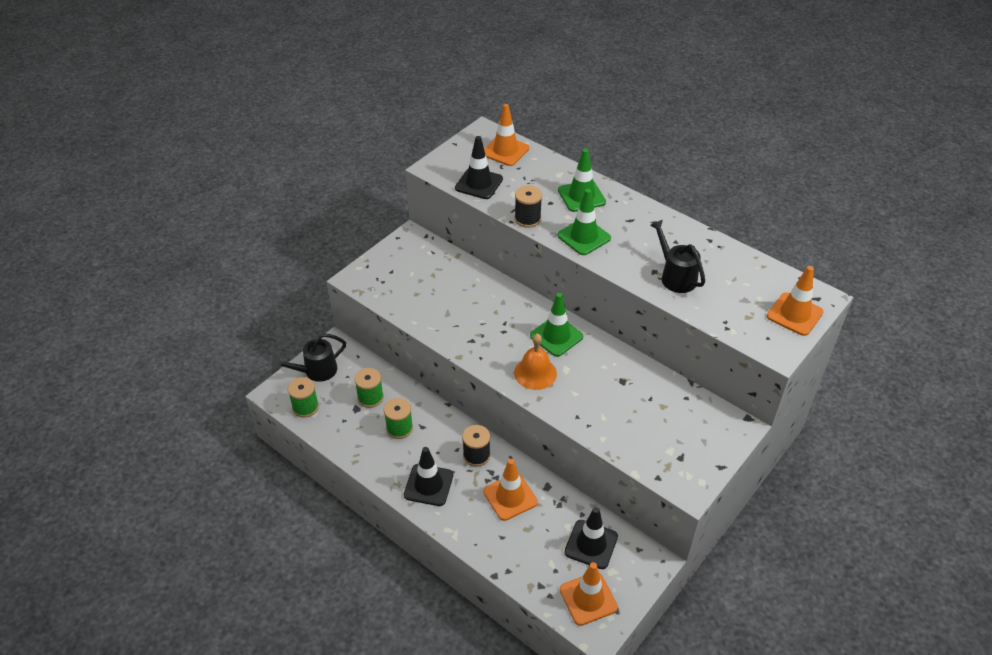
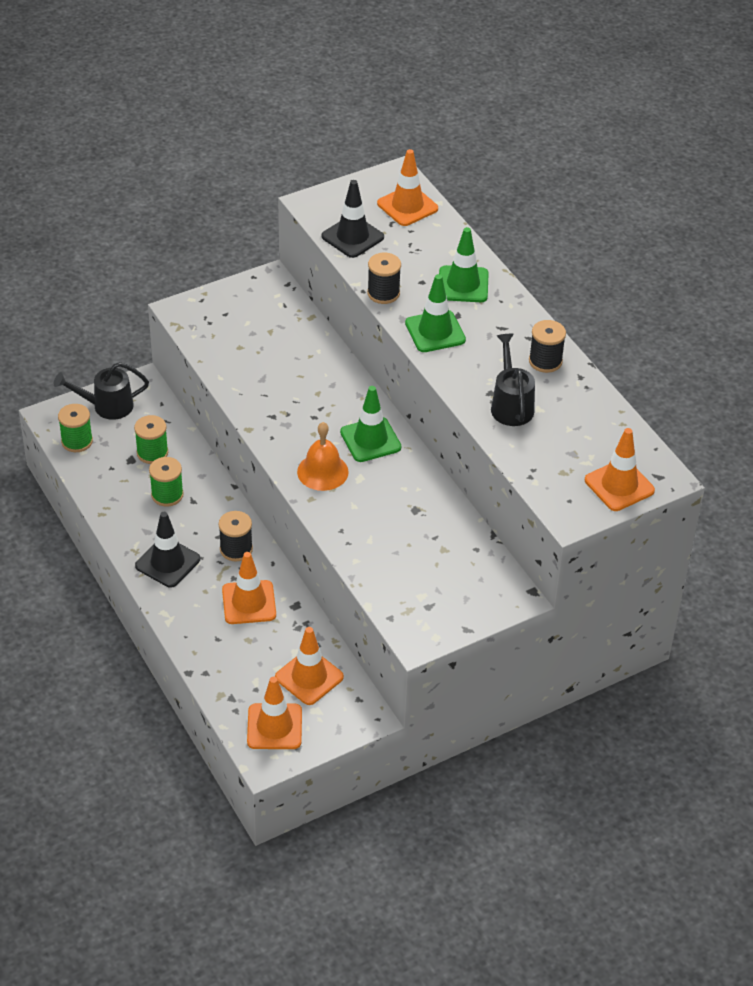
camera: 20 degrees right, 0 degrees up
black traffic cone [564,507,618,569] -> orange traffic cone [275,627,344,705]
none -> black spool [529,320,566,373]

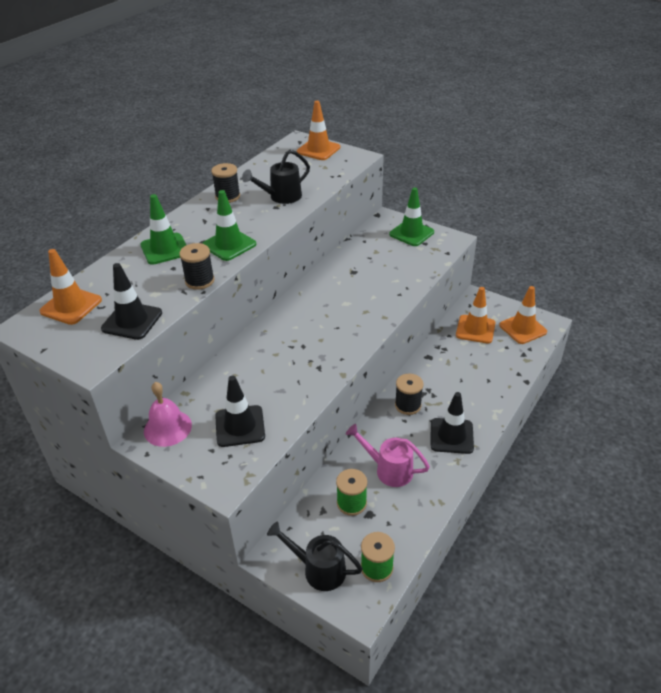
camera: 115 degrees left, 5 degrees down
black watering can [54,362,149,420] -> black watering can turned 150 degrees clockwise [267,522,363,591]
green spool [149,457,184,507] -> pink watering can [346,424,430,487]
orange traffic cone [222,552,276,624] -> none
orange bell [297,422,349,491] -> none
green traffic cone [340,386,401,462] -> green traffic cone moved to [389,187,434,246]
none -> pink bell [144,382,192,447]
none -> black traffic cone [215,376,265,447]

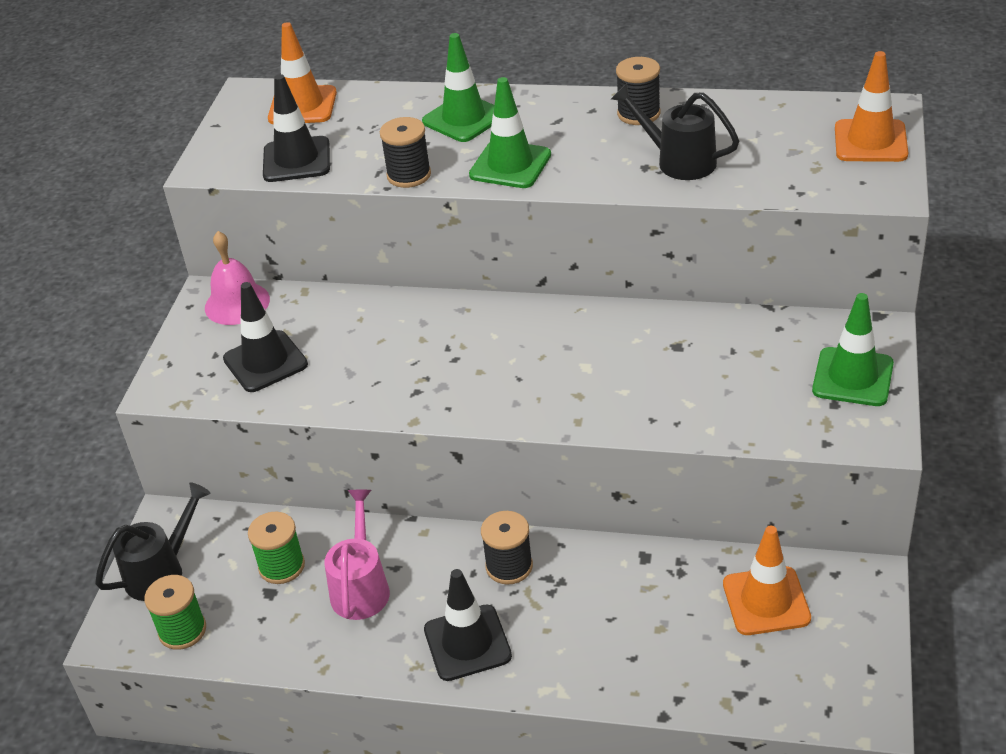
camera: 70 degrees right, 0 degrees up
black watering can [267,522,363,591] -> black watering can turned 45 degrees clockwise [95,482,211,601]
orange traffic cone [499,286,547,344] -> none

